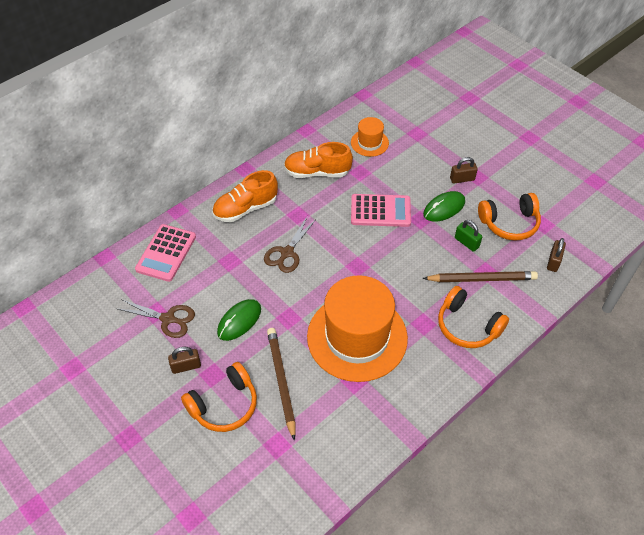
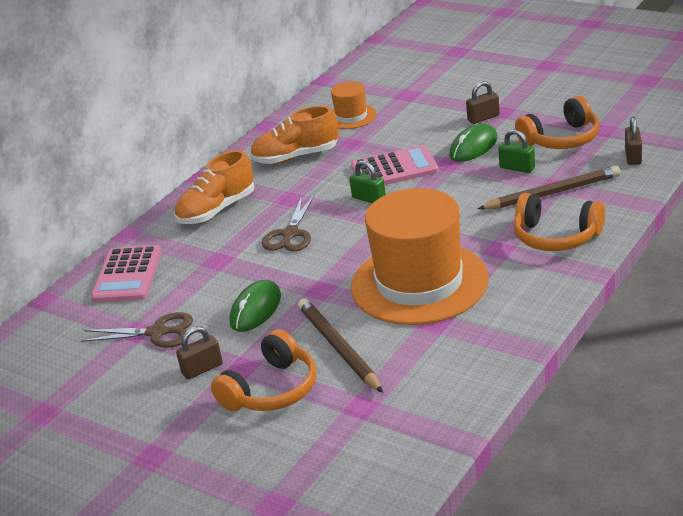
camera: 10 degrees left, 20 degrees down
none -> green padlock [349,161,386,203]

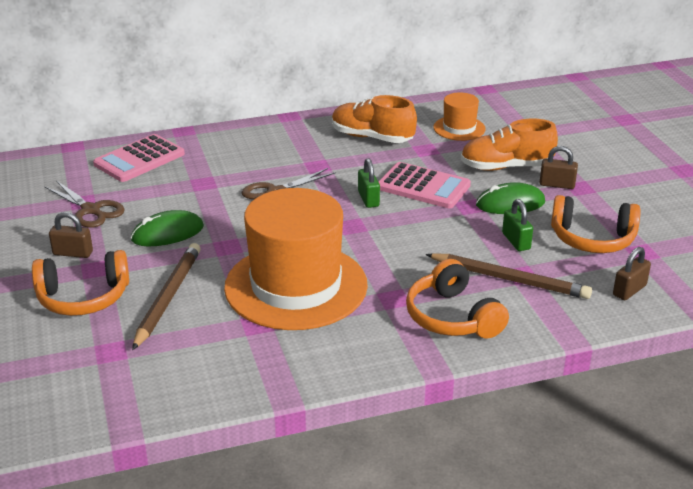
camera: 35 degrees right, 0 degrees up
orange shoe [174,150,255,224] -> orange shoe moved to [461,119,558,171]

